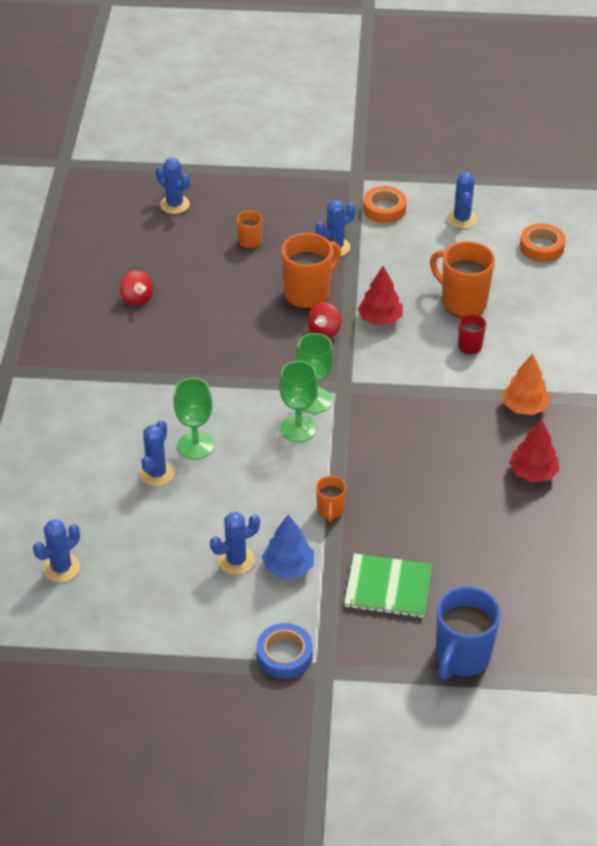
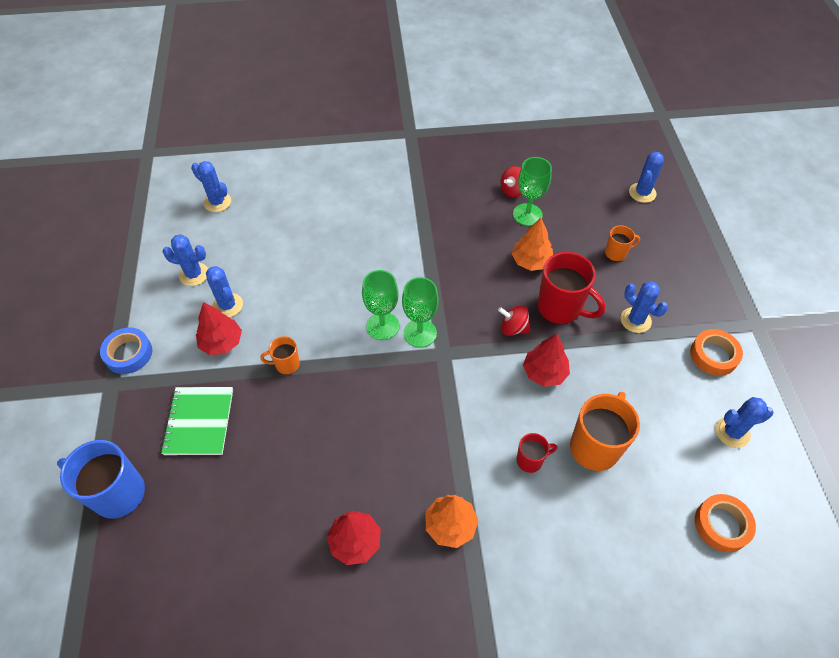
camera: 80 degrees right, 10 degrees up
blue cactus [139,420,174,486] -> blue cactus moved to [162,234,208,286]
green goblet [173,378,214,460] -> green goblet moved to [513,157,552,226]
blue tree [262,514,314,579] -> red tree [196,302,242,355]
orange mug [281,233,341,309] -> red mug [538,252,605,324]
none -> orange tree [512,218,553,271]

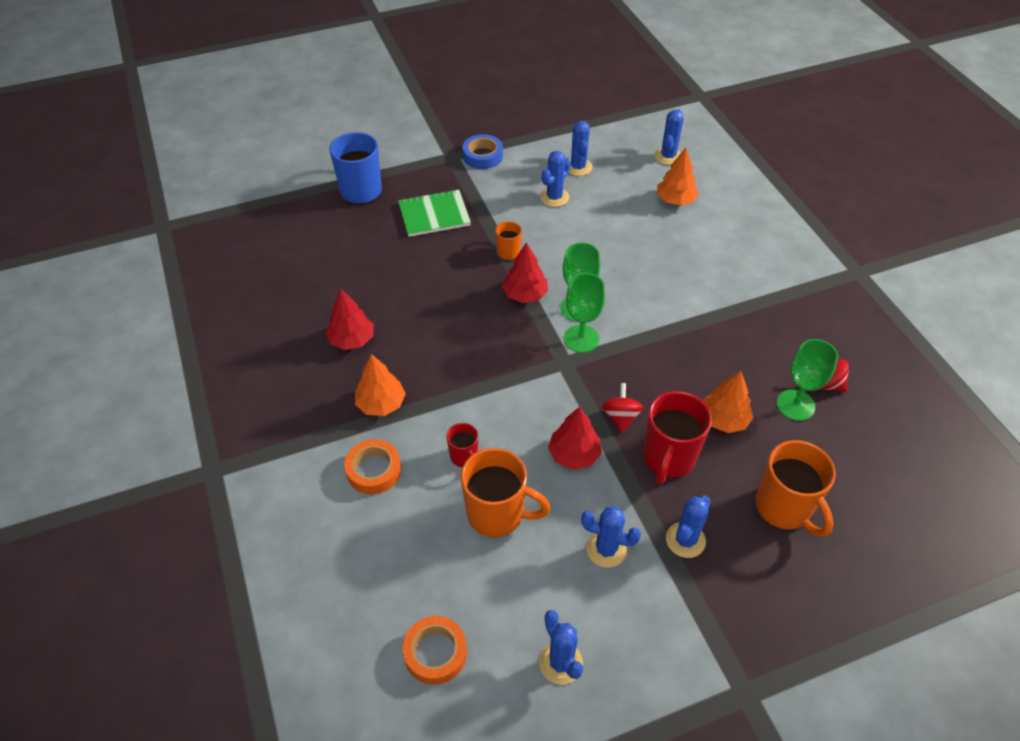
camera: 75 degrees right, 5 degrees down
red tree [196,302,242,355] -> red tree moved to [502,243,548,303]
orange mug [605,225,640,262] -> orange mug [755,440,836,537], size x1.91
blue cactus [629,152,664,203] -> blue cactus moved to [581,506,641,568]
orange tape [690,329,743,376] -> orange tape moved to [344,439,401,494]
none -> orange tree [657,148,699,205]

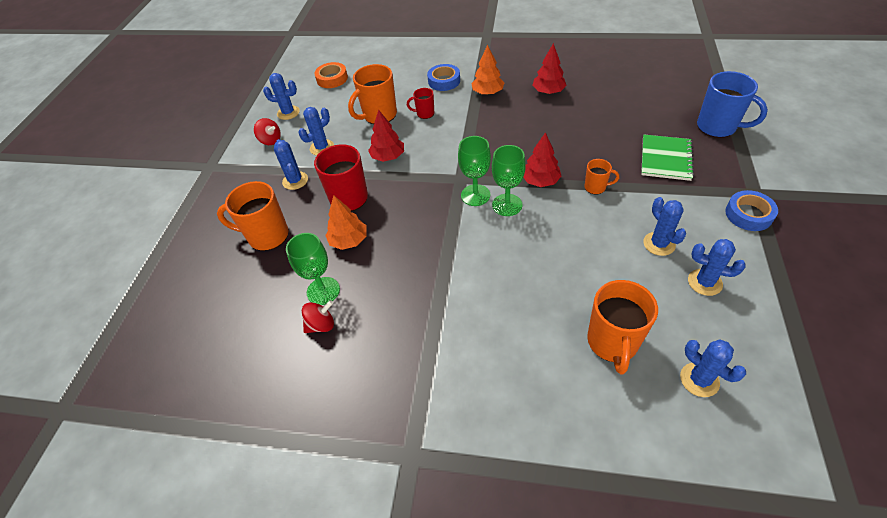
camera: 125 degrees right, 0 degrees up
orange tape [344,439,401,494] -> blue tape [427,64,460,91]
red spinning top [602,383,643,433] -> red spinning top moved to [254,118,281,145]
orange tree [657,148,699,205] -> orange mug [587,280,658,375]

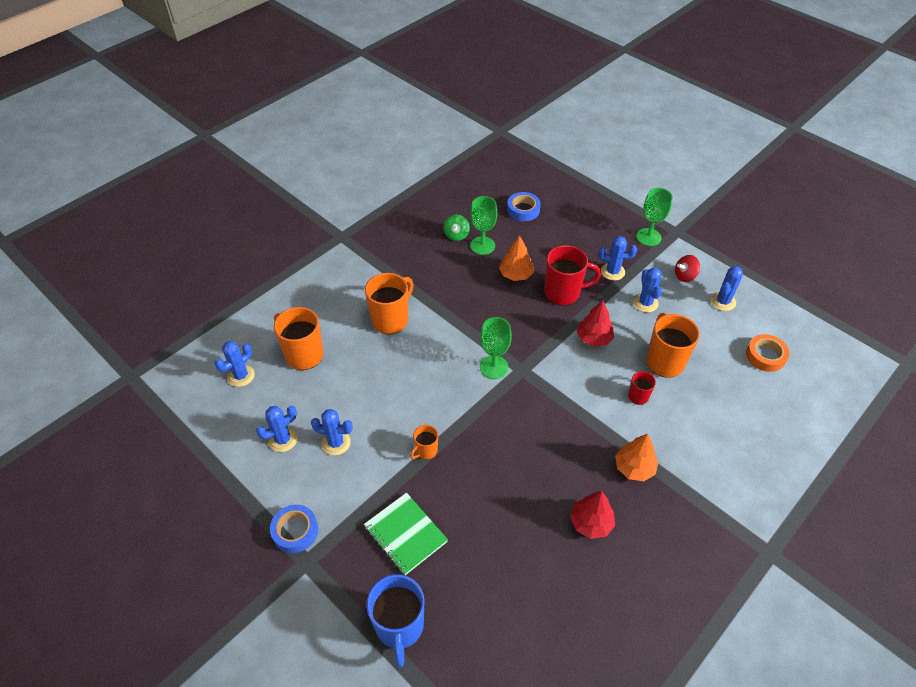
camera: 120 degrees right, 0 degrees up
orange mug [217,181,288,251] -> orange mug moved to [365,273,414,334]
red spinning top [302,300,334,333] -> green spinning top [444,215,470,241]
blue tape [427,64,460,91] -> blue tape moved to [507,192,541,221]
green goblet [492,145,526,216] -> green goblet moved to [636,188,673,246]
red tree [523,132,562,187] -> none
blue cactus [680,339,746,397] -> blue cactus turned 45 degrees counterclockwise [215,341,255,387]
blue mug [697,71,768,138] -> blue mug turned 75 degrees counterclockwise [366,574,425,667]

